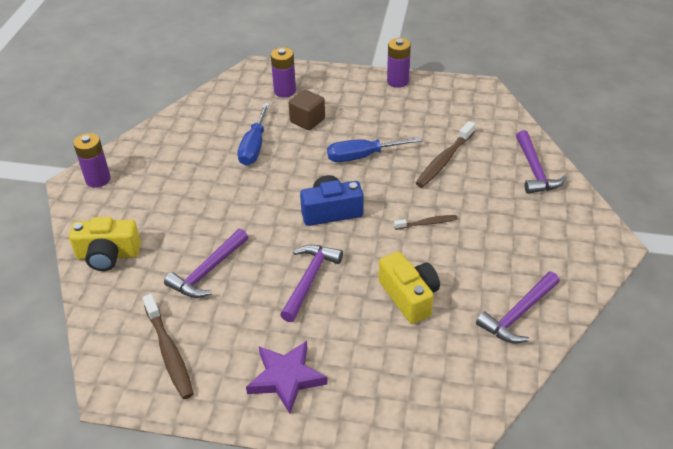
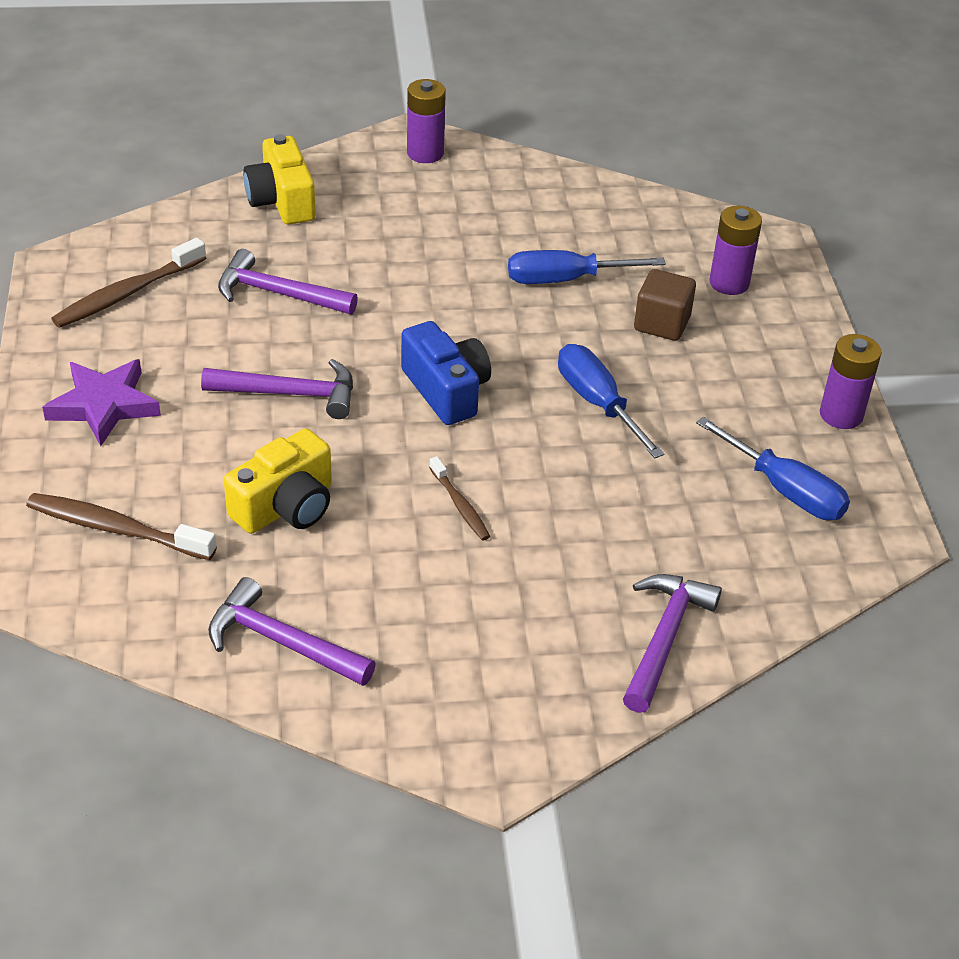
camera: 70 degrees right, 0 degrees up
brown toothbrush [416,121,475,187] -> brown toothbrush moved to [26,493,217,560]
purple hammer [516,130,567,194] -> purple hammer turned 135 degrees clockwise [623,574,722,713]
none -> blue screwdriver [696,417,850,520]

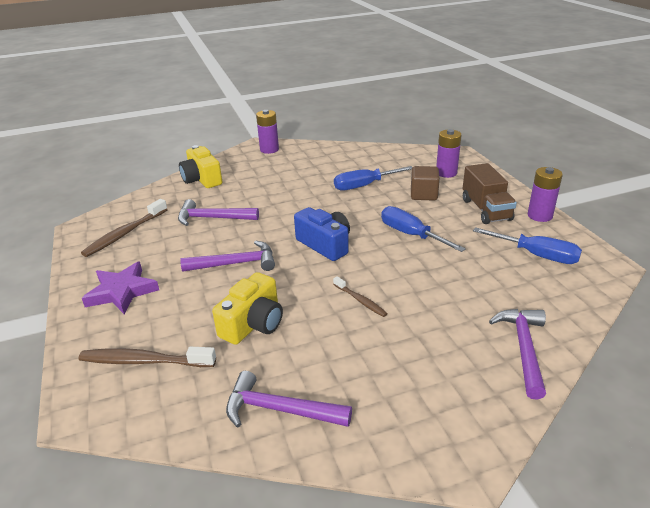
camera: 10 degrees left, 10 degrees down
none -> brown truck [463,163,517,224]

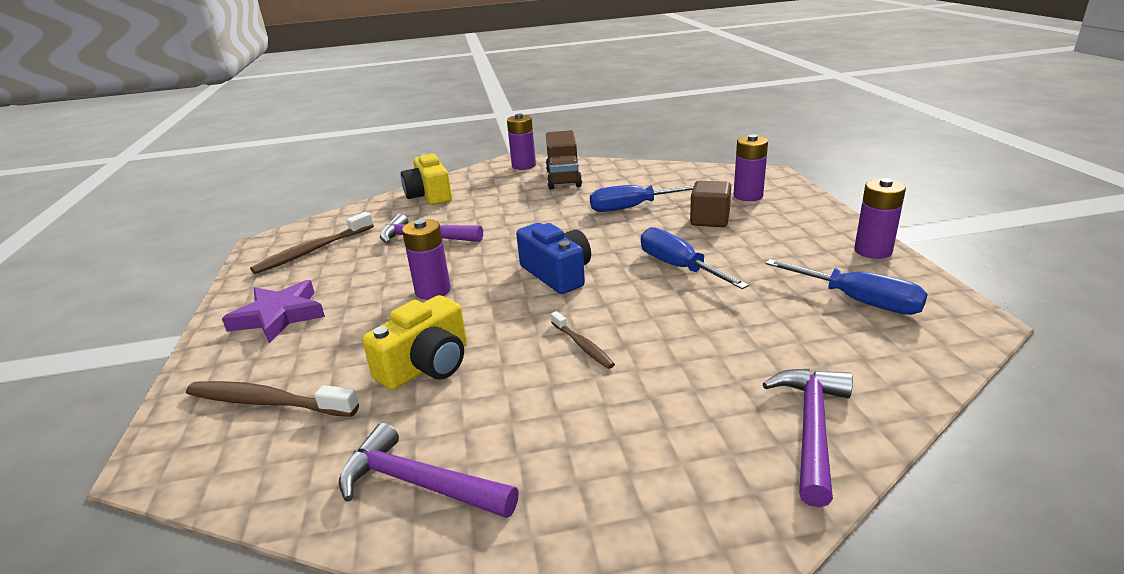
camera: 10 degrees right, 5 degrees down
purple hammer [180,241,275,272] -> purple battery [402,219,451,300]
brown truck [463,163,517,224] -> brown truck moved to [546,130,582,189]

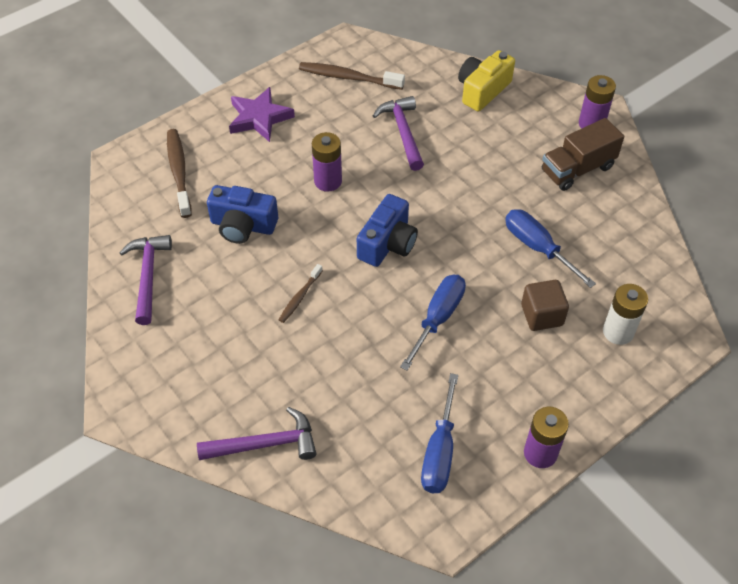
camera: 60 degrees right, 25 degrees up
yellow camera [362,295,467,390] -> blue camera [207,185,278,244]
purple battery [733,134,768,201] -> white battery [603,284,648,345]

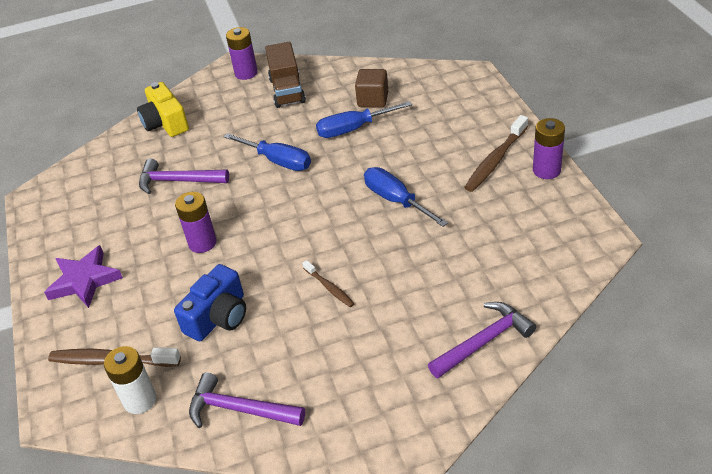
camera: 65 degrees left, 10 degrees down
purple hammer [197,407,317,460] -> purple hammer turned 45 degrees clockwise [428,302,536,378]
brown toothbrush [299,62,405,90] -> brown toothbrush moved to [464,115,528,192]
blue camera [357,194,418,267] -> none
blue screwdriver [421,373,458,493] -> blue screwdriver moved to [224,133,311,171]
brown cube [521,280,569,331] -> brown cube moved to [355,69,388,108]
white battery [603,284,648,345] -> white battery moved to [104,346,156,414]

